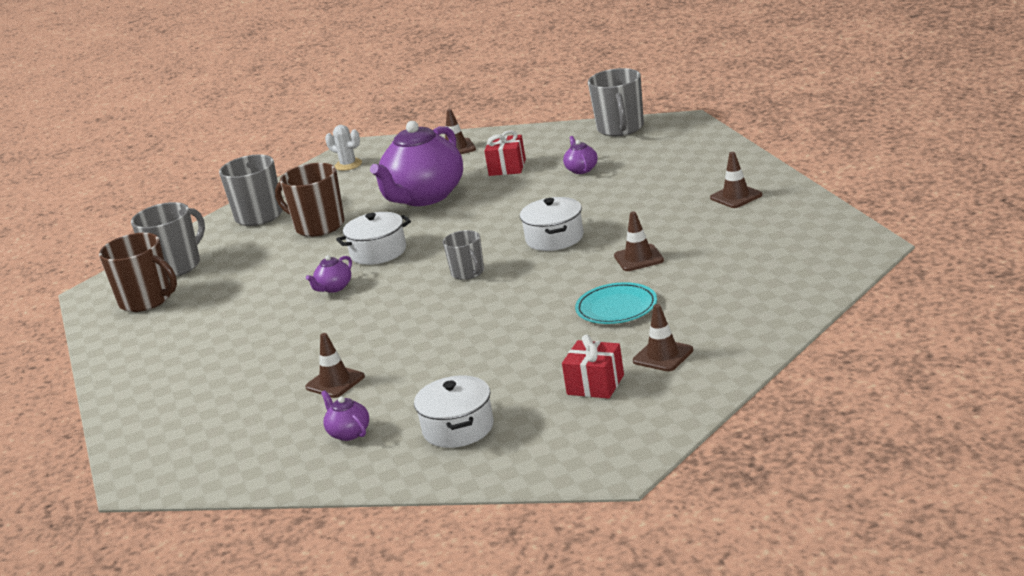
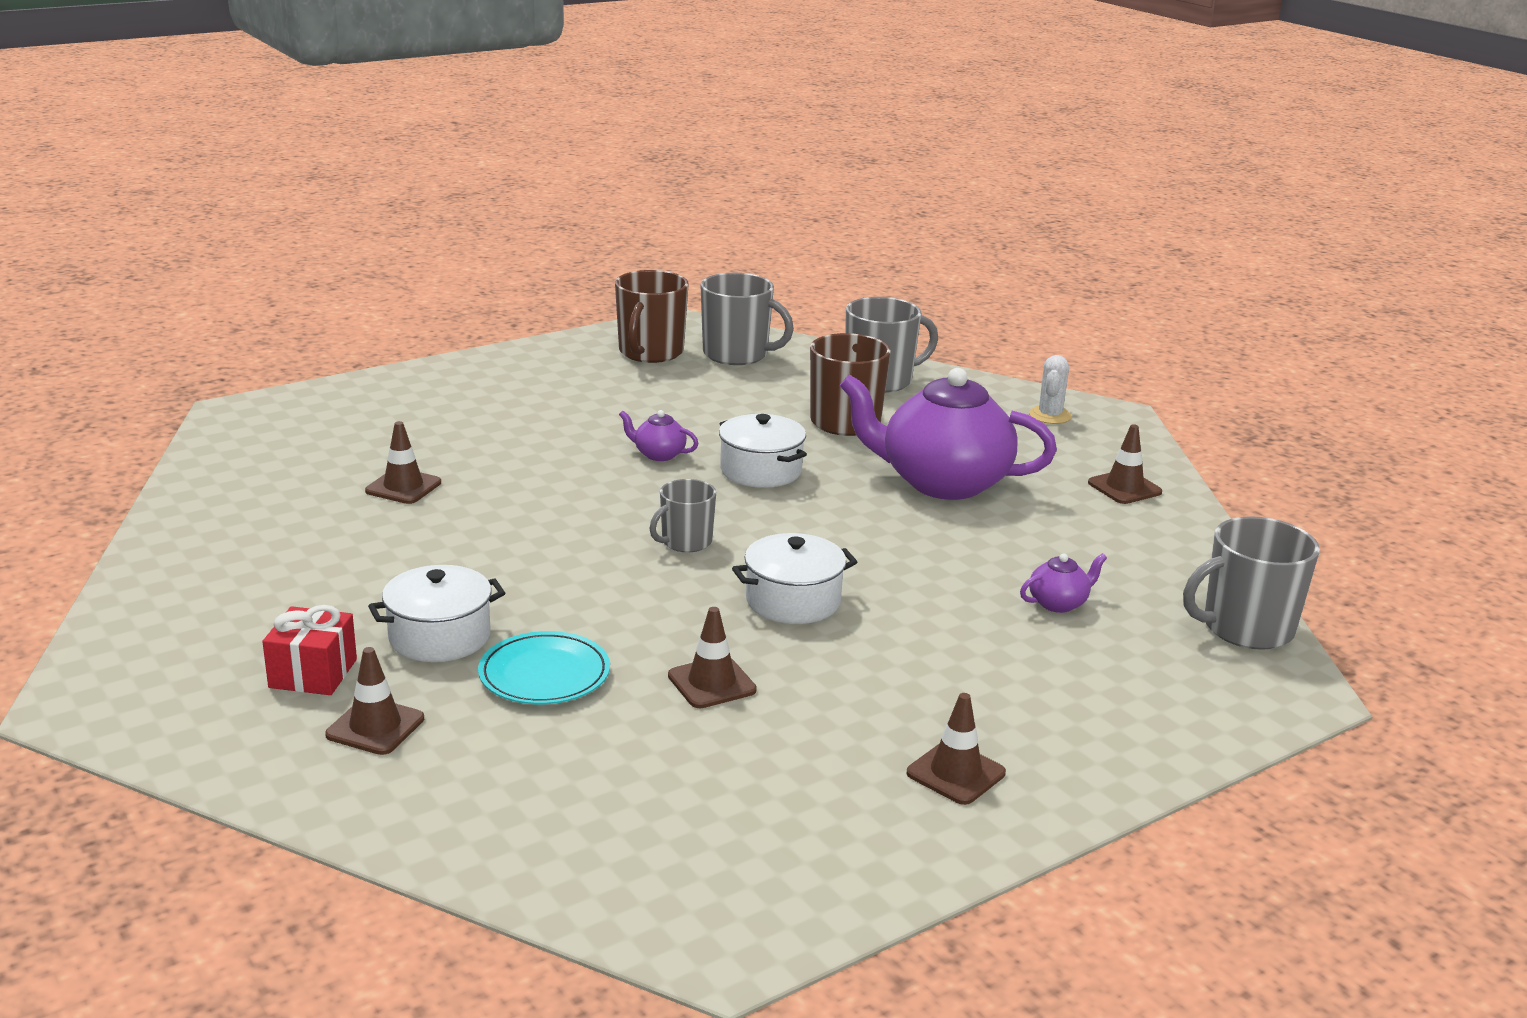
camera: 70 degrees right, 0 degrees up
purple teapot [321,390,369,441] -> none
white pot [414,375,494,448] -> white pot moved to [368,565,505,662]
red gift [484,130,526,176] -> none

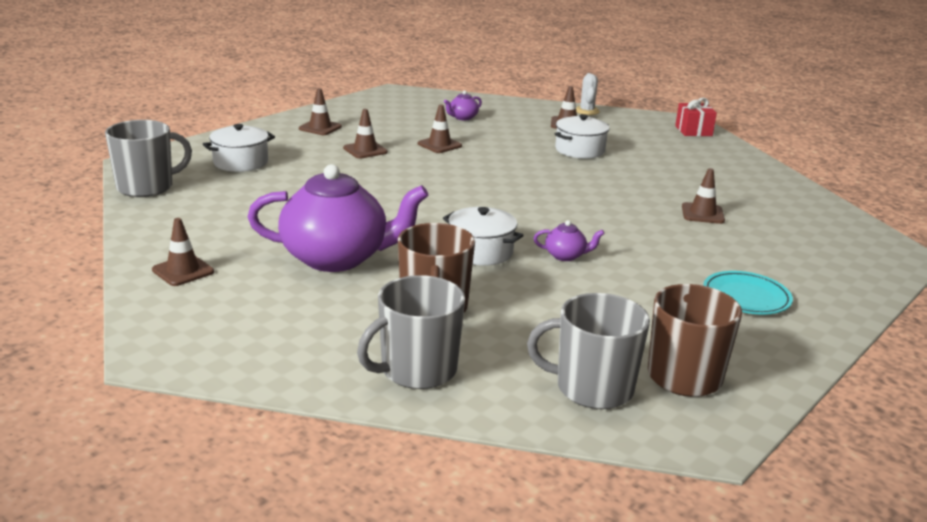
camera: 165 degrees right, 0 degrees up
red gift [262,605,357,695] -> red gift moved to [675,98,717,136]
turquoise plate [478,631,610,704] -> turquoise plate moved to [703,271,793,315]
grey mug [650,479,716,553] -> none
white pot [732,533,857,624] -> white pot moved to [203,124,275,172]
purple teapot [1020,553,1107,613] -> purple teapot moved to [444,90,482,120]
white cactus [1029,355,1072,424] -> white cactus moved to [576,73,600,115]
none -> brown traffic cone [343,109,388,159]

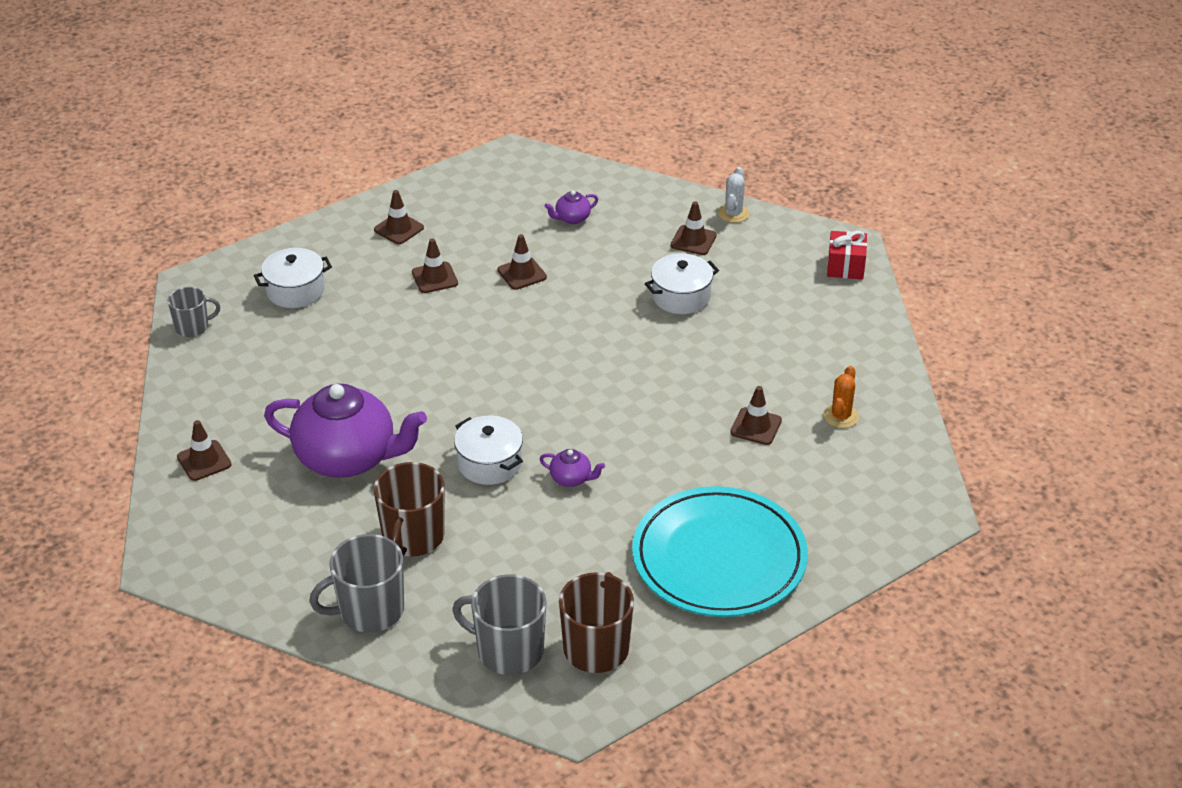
camera: 15 degrees right, 15 degrees up
grey mug [105,120,192,197] -> grey mug [168,287,220,337], size x0.60
turquoise plate [703,271,793,315] -> turquoise plate [632,486,808,617], size x2.05
none -> orange cactus [823,366,859,428]

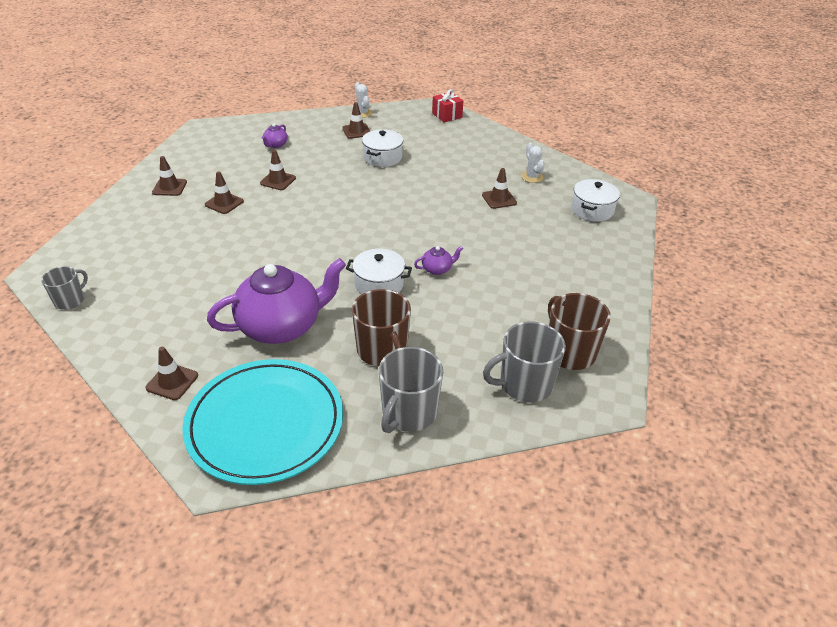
camera: 40 degrees left, 0 degrees up
white pot [254,248,332,308] -> white pot moved to [572,179,620,222]
turquoise plate [632,486,808,617] -> turquoise plate moved to [182,359,343,485]
orange cactus [823,366,859,428] -> white cactus [521,143,545,183]

